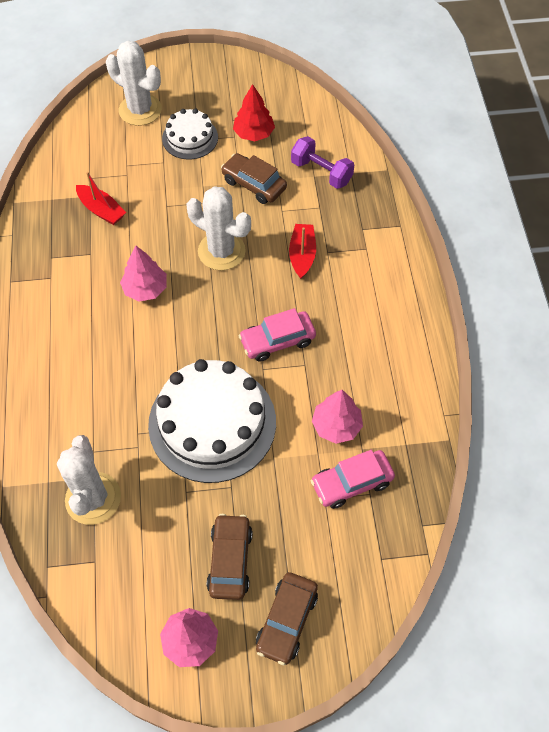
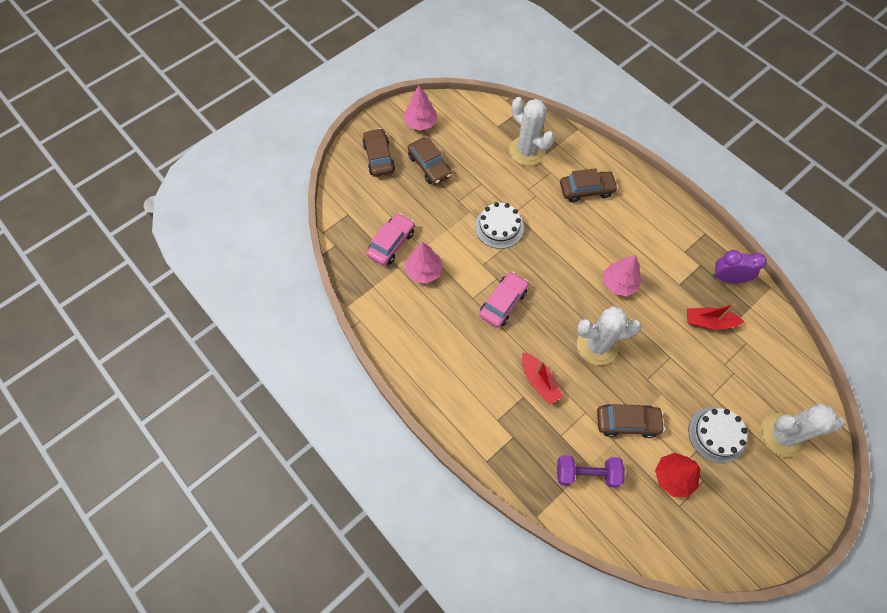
camera: 145 degrees right, 5 degrees up
white cake [148,359,276,483] -> white cake [475,202,524,249], size x0.53
none -> brown car [560,168,618,202]
none -> purple clock [712,250,767,283]

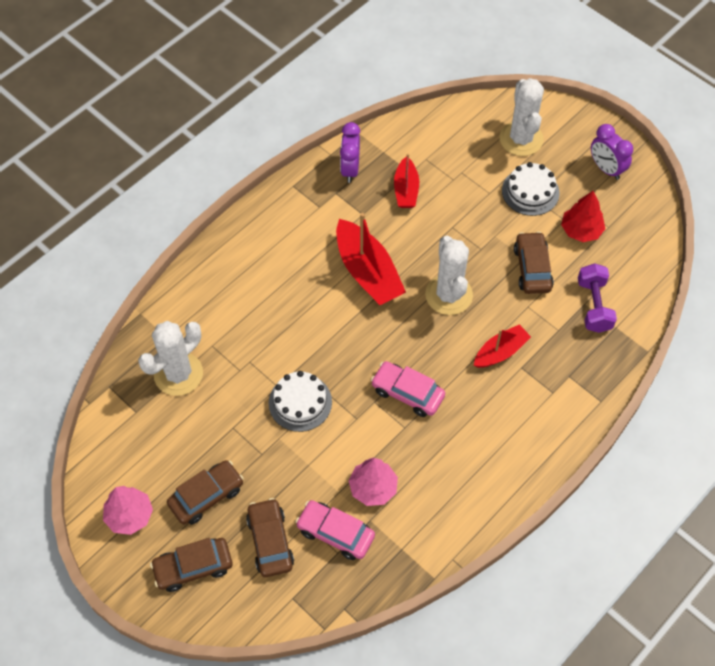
camera: 95 degrees left, 5 degrees down
brown car [560,168,618,202] -> brown car moved to [246,498,294,577]
pink tree [603,255,642,296] -> red boat [336,213,406,305]
none -> purple clock [591,124,633,180]

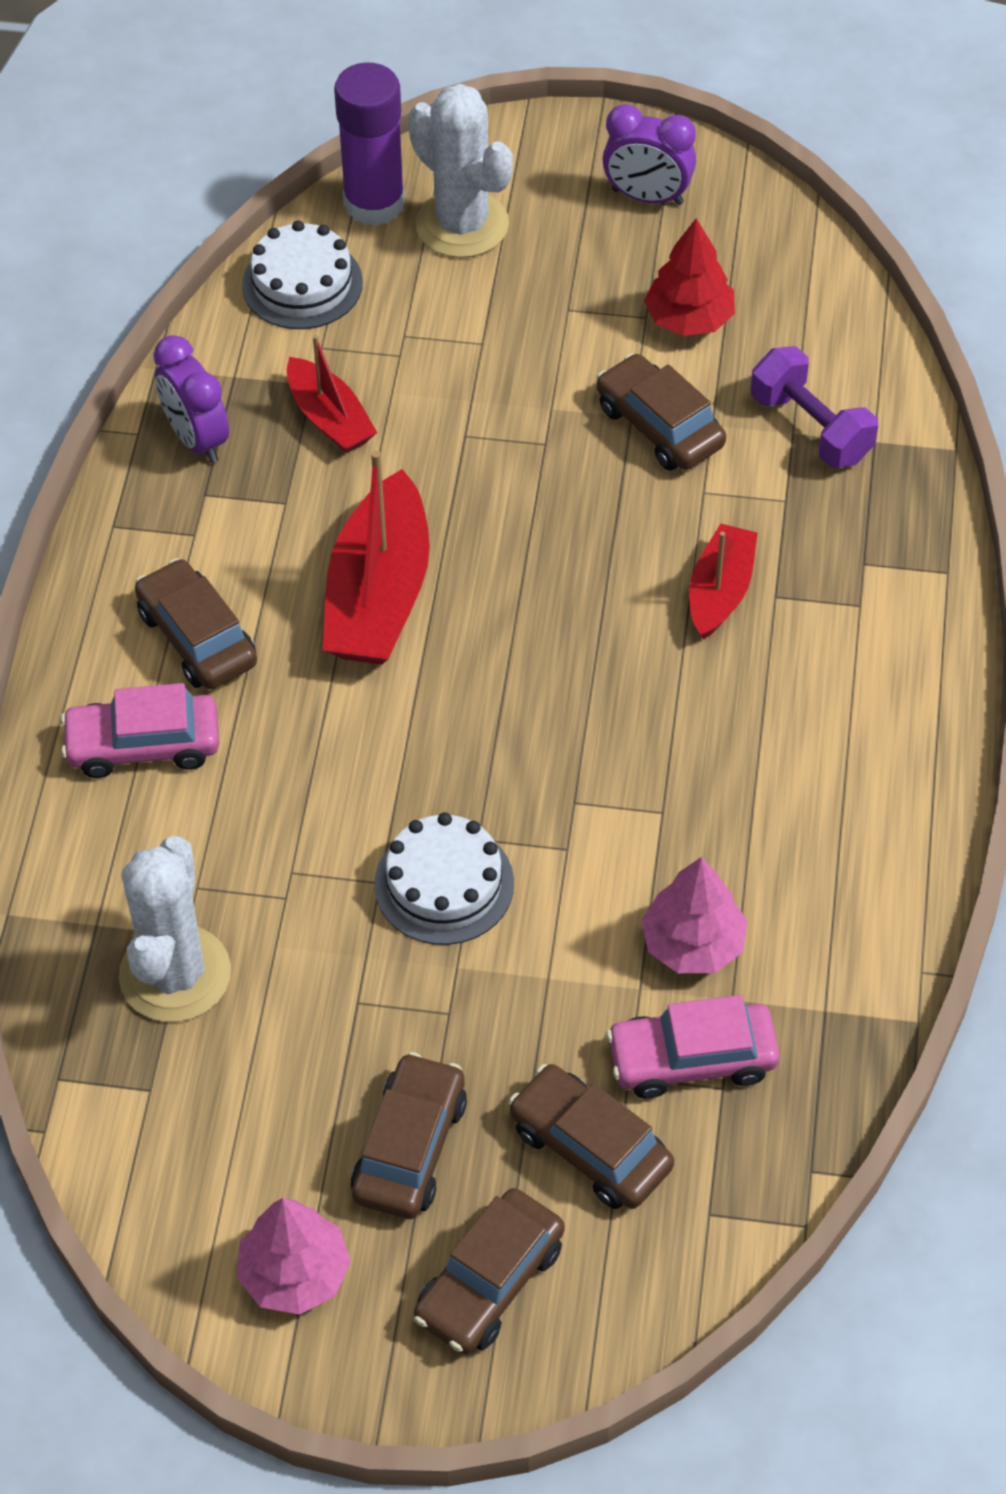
camera: 35 degrees left, 5 degrees down
red boat [336,213,406,305] -> red boat turned 75 degrees clockwise [323,450,430,665]
pink car [371,361,445,417] -> pink car moved to [61,683,219,778]
white cactus [425,236,473,315] -> none
white cake [502,162,560,216] -> white cake moved to [242,220,363,329]
none -> brown car [135,558,257,689]
none -> purple glue stick [334,62,405,226]

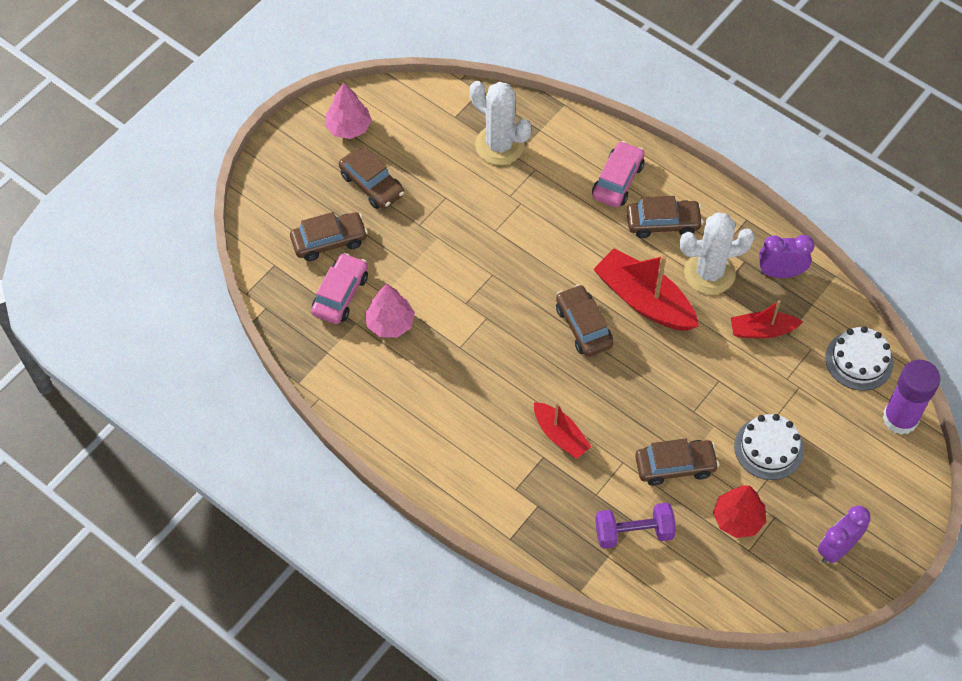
camera: 120 degrees right, 5 degrees up
white cake [374,812,514,945] -> white cake moved to [734,414,804,480]
white cactus [408,84,513,258] -> white cactus moved to [680,212,755,295]
brown car [414,1188,565,1354] -> brown car moved to [556,284,613,357]

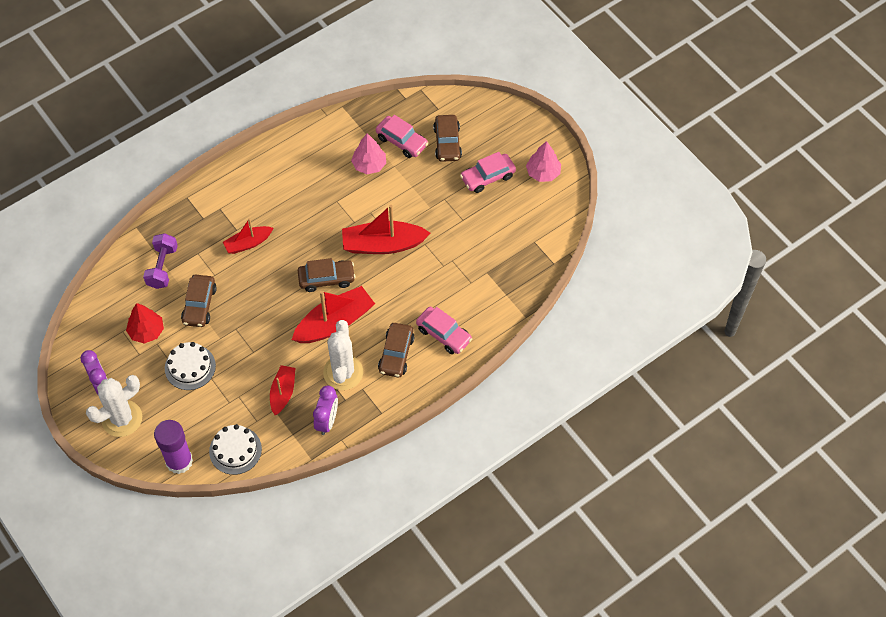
camera: 105 degrees right, 0 degrees up
brown car [339,147,404,209] -> pink car [460,152,516,193]
white cactus [470,81,531,165] -> white cactus moved to [86,375,142,437]
none -> red boat [342,205,430,254]

